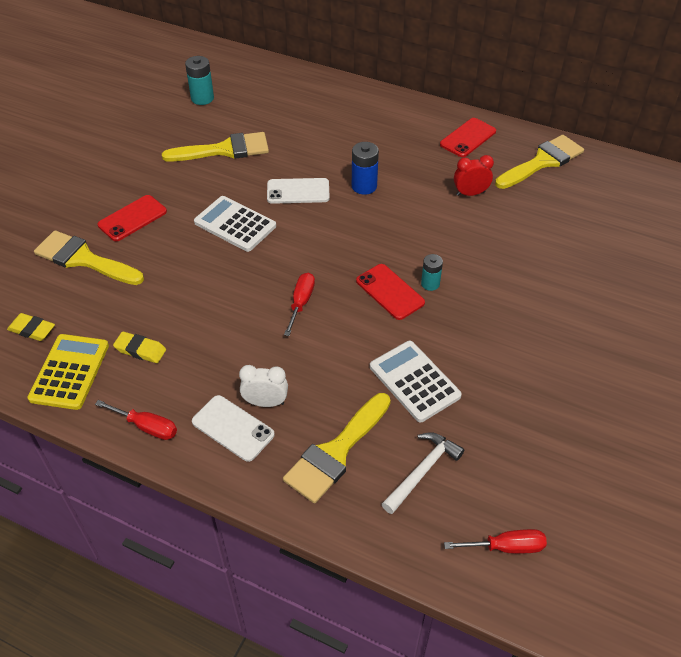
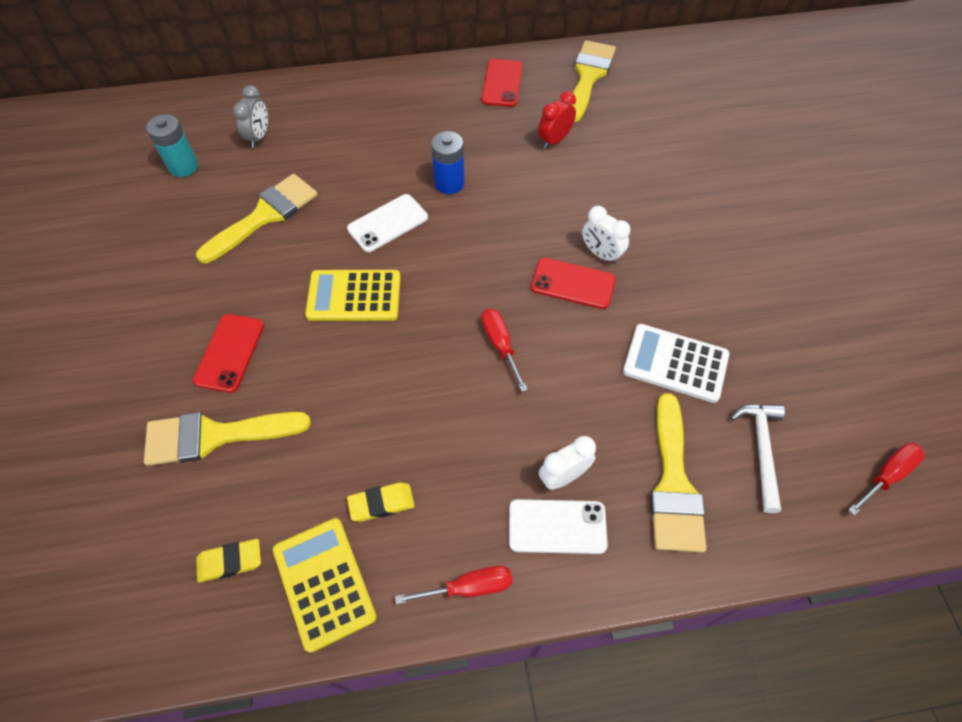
camera: 35 degrees left, 10 degrees up
white calculator [194,196,276,252] -> yellow calculator [305,270,401,321]
turquoise battery [421,254,443,291] -> white clock [582,206,630,264]
none -> grey clock [233,85,268,148]

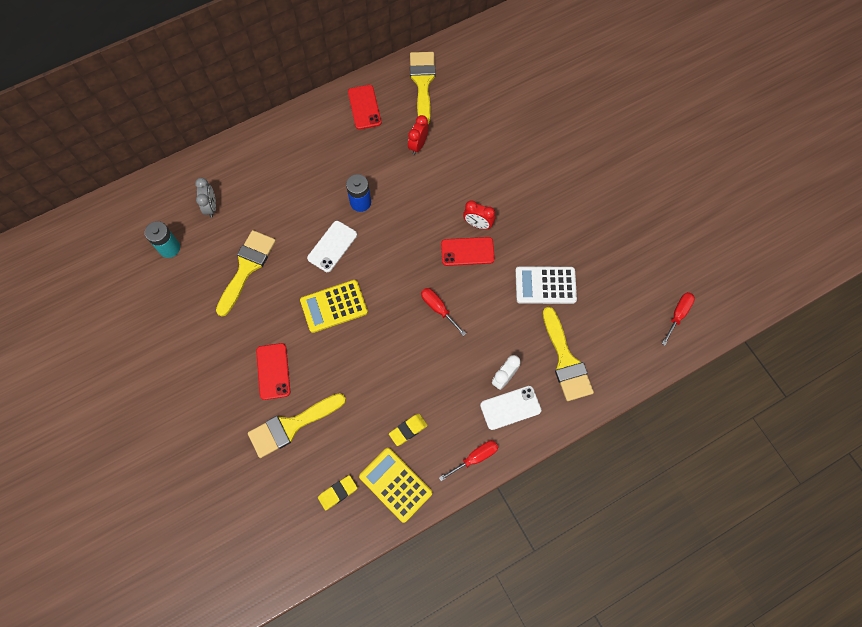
camera: 20 degrees left, 10 degrees up
white clock [582,206,630,264] -> red clock [463,200,495,229]
white hammer [731,404,785,513] -> none

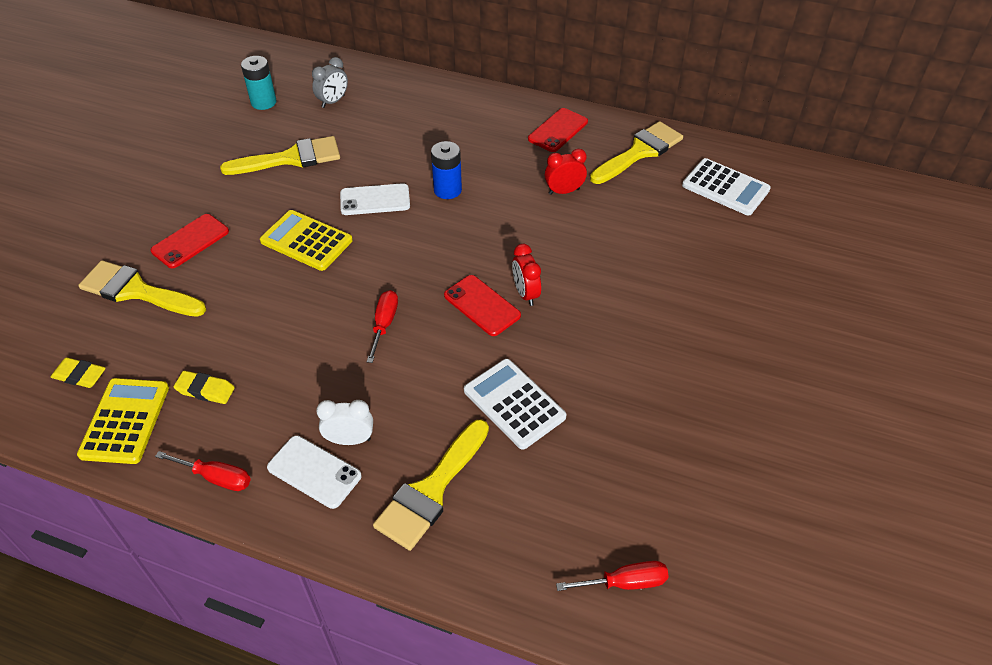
camera: 50 degrees right, 20 degrees down
none -> white calculator [682,158,771,215]

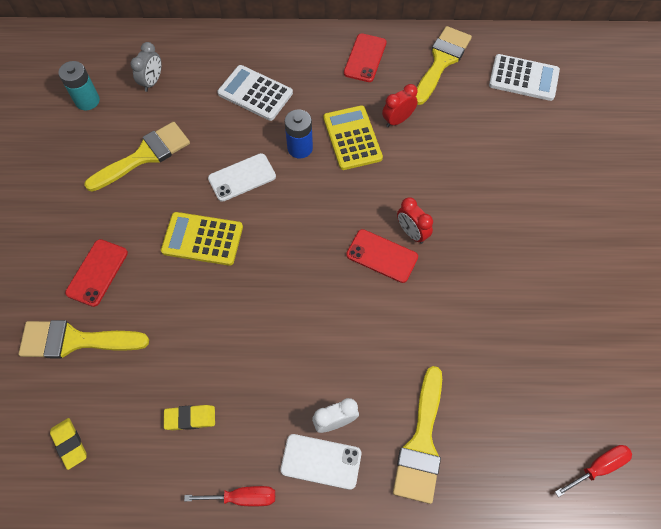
camera: 20 degrees left, 15 degrees up
yellow eraser [51,357,106,388] -> yellow eraser turned 60 degrees clockwise [50,418,87,470]
yellow calculator [77,378,169,464] -> yellow calculator moved to [323,105,383,170]
red screwdriver [367,290,398,363] -> none
white calculator [464,359,566,450] -> white calculator moved to [217,65,293,121]

